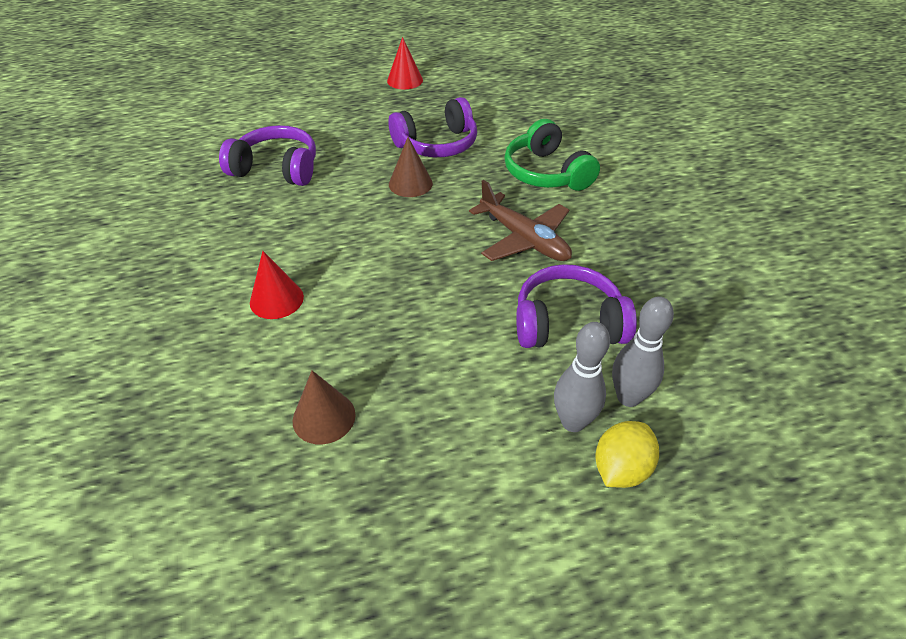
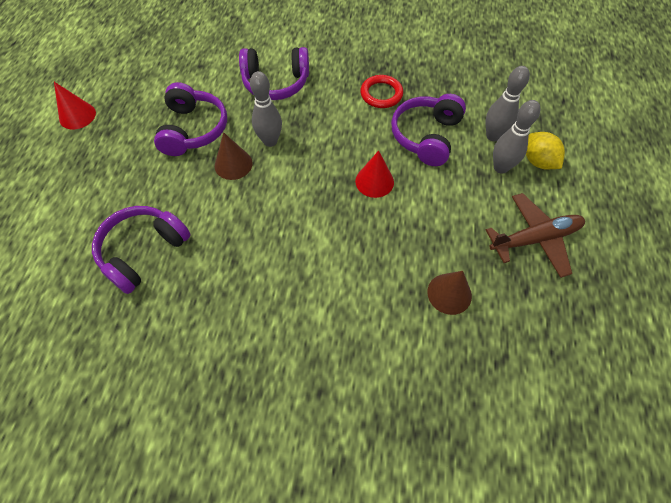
camera: 65 degrees left, 15 degrees up
red cone [250,251,304,319] -> red cone moved to [355,150,394,198]
brown plane [469,180,572,261] -> brown plane moved to [486,193,585,278]
green headphones [504,119,600,191] -> purple headphones [239,47,309,100]
none -> grey bowling pin [250,71,282,147]
none -> red ring [360,75,403,108]

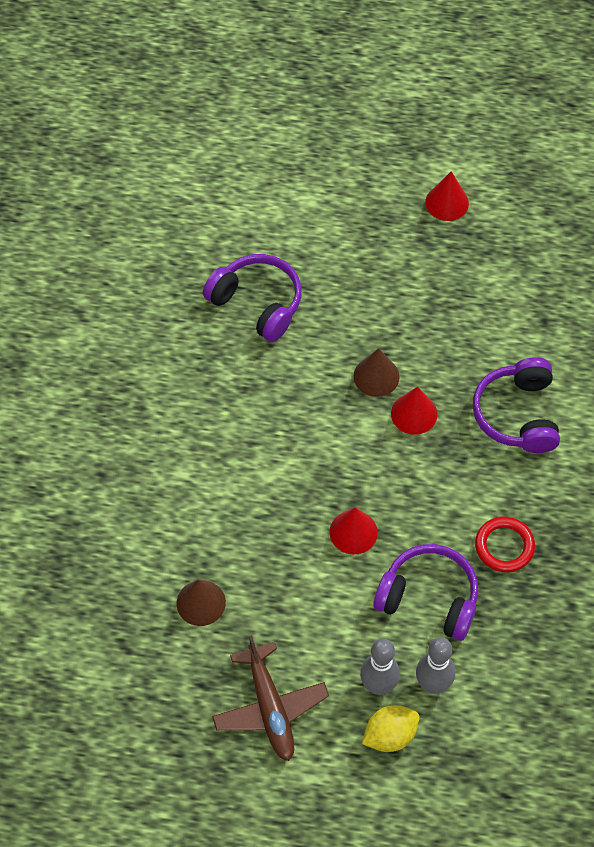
camera: 90 degrees right, 0 degrees up
purple headphones [154,82,227,156] -> none
grey bowling pin [250,71,282,147] -> red cone [391,386,437,435]

